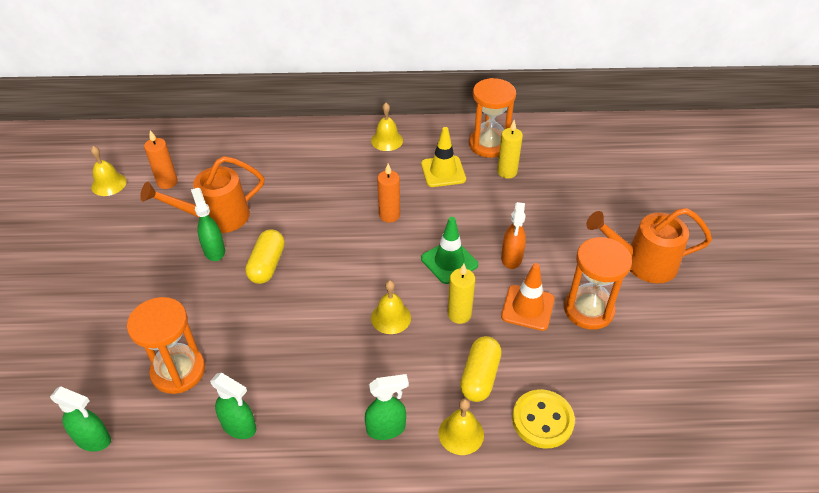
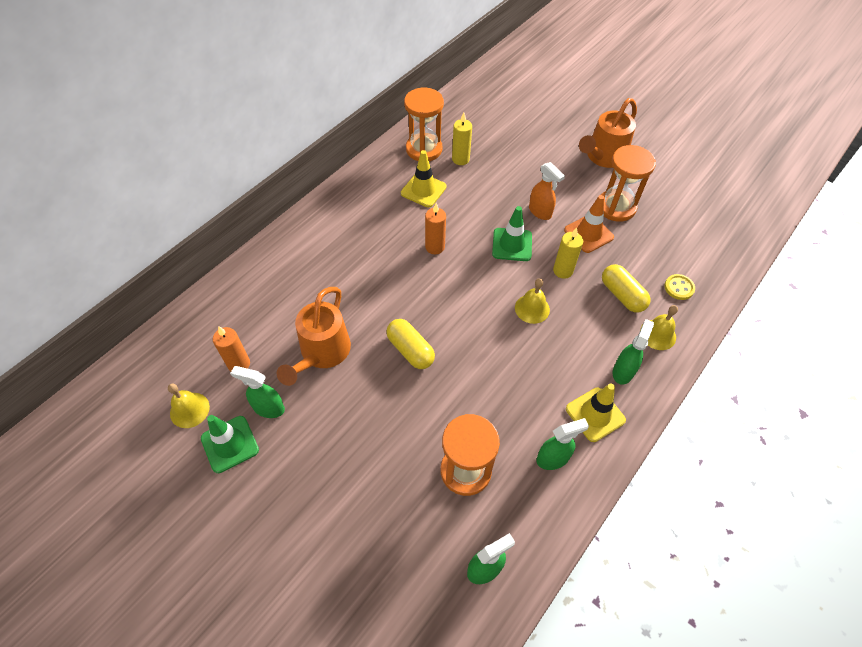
camera: 50 degrees left, 10 degrees up
green spray bottle [191,188,225,261] -> green spray bottle moved to [230,366,285,418]
yellow bell [371,103,403,151] -> none
yellow button [512,389,575,449] -> yellow button [664,274,695,300], size x0.62
none -> green traffic cone [201,415,259,473]
none -> yellow traffic cone [566,384,626,442]

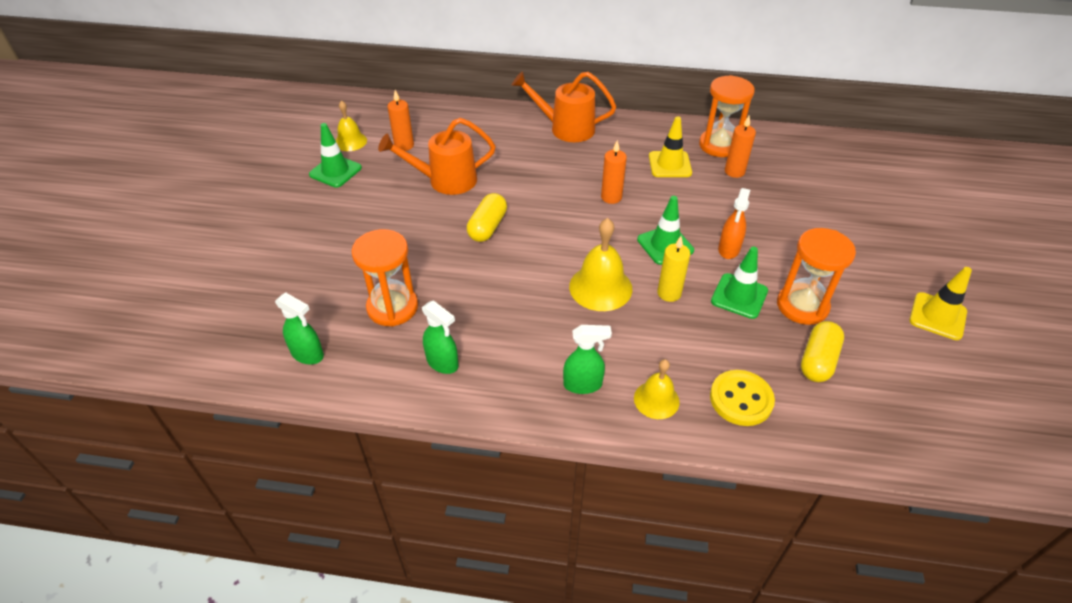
camera: 60 degrees right, 10 degrees down
green spray bottle [230,366,285,418] -> none
yellow candle [452,113,472,165] -> orange candle [725,116,756,178]
yellow bell [515,278,550,324] -> yellow bell [569,218,632,311], size x1.59
orange traffic cone [564,195,614,253] -> green traffic cone [711,247,768,319]
yellow traffic cone [566,384,626,442] -> yellow traffic cone moved to [909,267,972,340]
orange watering can [579,98,637,168] -> orange watering can moved to [512,71,616,142]
yellow capsule [602,264,651,313] -> yellow capsule moved to [801,321,844,382]
yellow button [664,274,695,300] -> yellow button [710,370,775,426], size x1.60

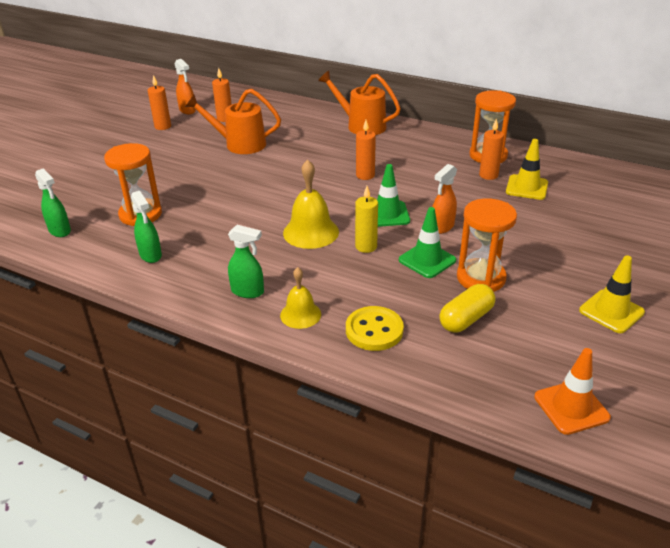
camera: 20 degrees right, 10 degrees down
green traffic cone [309,123,362,188] -> orange candle [148,75,171,130]
yellow bell [336,100,367,151] -> orange spray bottle [175,59,196,114]
yellow capsule [467,193,507,242] -> none
yellow traffic cone [649,116,692,177] -> yellow traffic cone moved to [506,139,548,200]
none -> orange traffic cone [534,348,611,435]

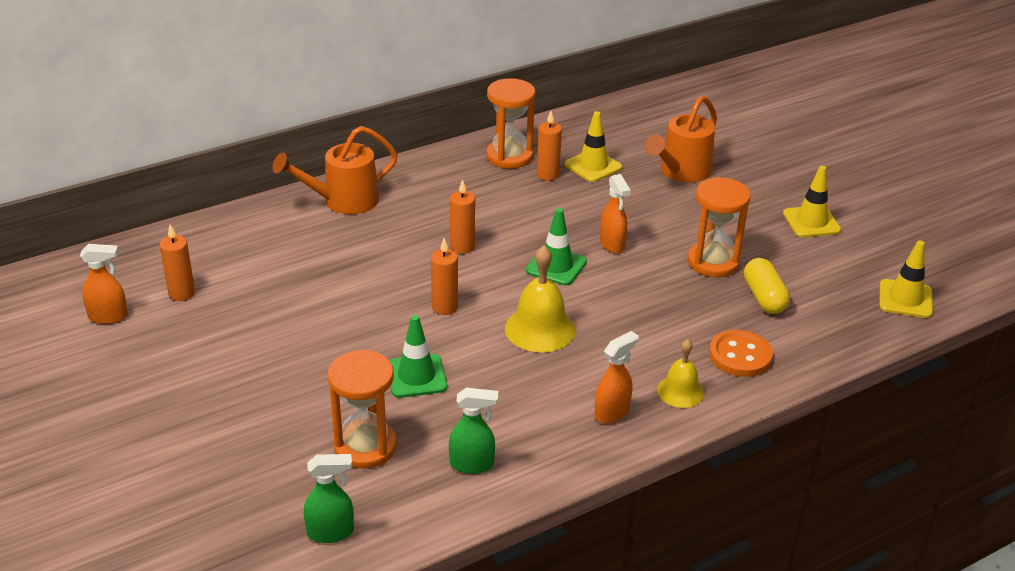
camera: 60 degrees left, 0 degrees up
orange candle [148,75,171,130] -> orange candle moved to [431,238,458,315]
orange watering can [185,89,281,154] -> orange watering can moved to [645,95,717,183]
green spray bottle [228,225,264,298] -> orange spray bottle [594,331,639,424]
yellow button [346,306,404,351] -> orange button [709,330,773,377]
yellow candle [355,186,378,253] -> none
green traffic cone [399,207,456,278] -> green traffic cone moved to [389,315,447,398]
orange traffic cone [534,348,611,435] -> yellow traffic cone [879,241,933,318]

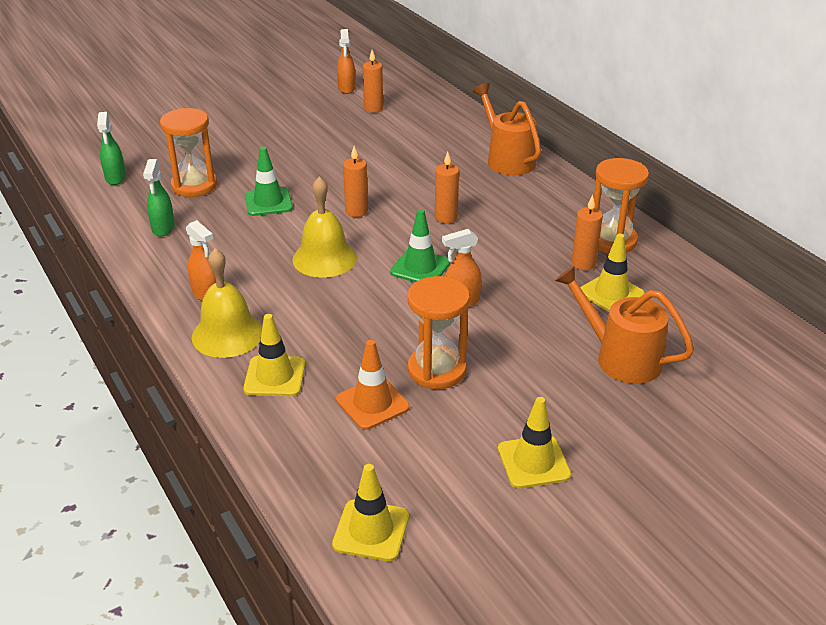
camera: 90 degrees right, 0 degrees up
yellow bell [657,339,704,408] -> yellow bell [192,248,262,358], size x1.59
orange button [709,330,773,377] -> yellow traffic cone [243,314,305,396]
yellow capsule [744,258,790,314] -> orange traffic cone [336,340,410,430]

